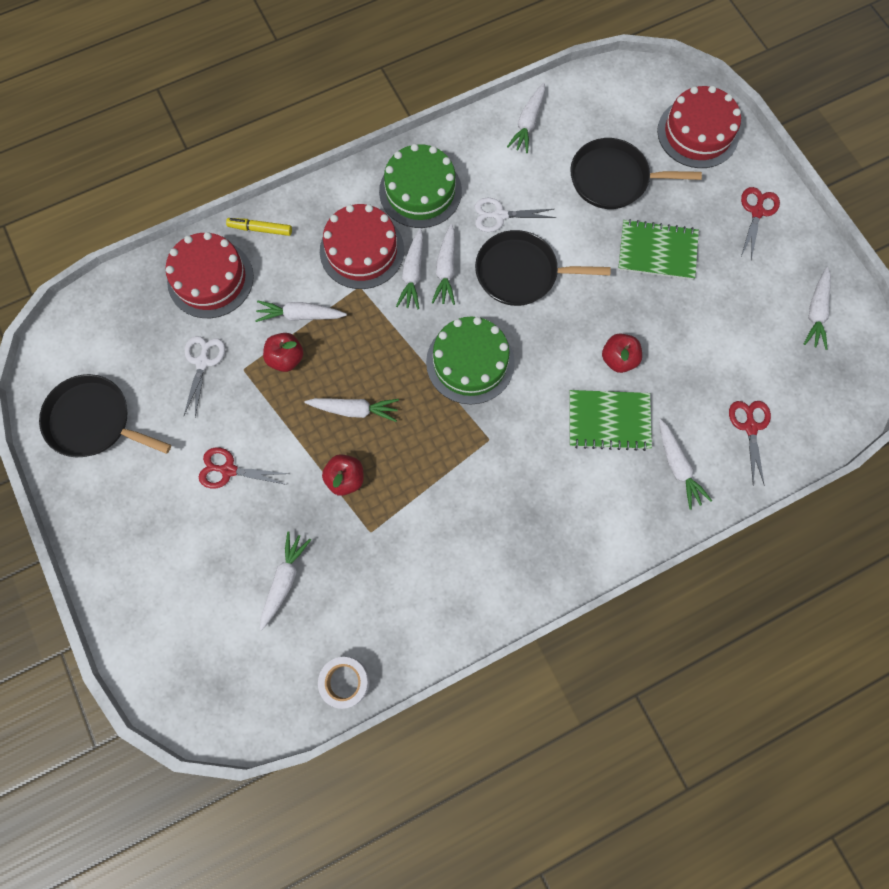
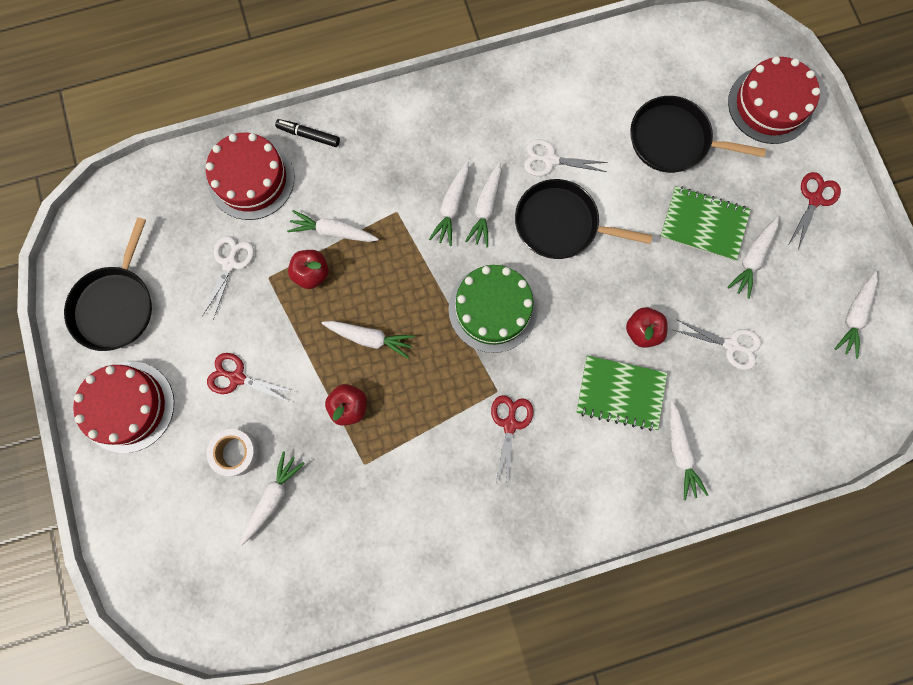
camera: 10 degrees right, 5 degrees up
black pan [39,374,171,457] -> black pan turned 105 degrees counterclockwise [64,217,152,351]
yellow marker [226,218,292,236] -> black marker [275,119,340,147]
white tape [318,657,370,709] -> white tape moved to [206,429,260,476]
red cake [320,204,404,289] -> red cake moved to [73,362,174,453]
green cake [379,144,462,228] -> none
white carrot [507,83,545,153] -> white carrot moved to [727,217,779,299]
red scissors [729,401,771,486] -> red scissors moved to [491,395,533,485]
none -> white scissors [674,319,761,370]

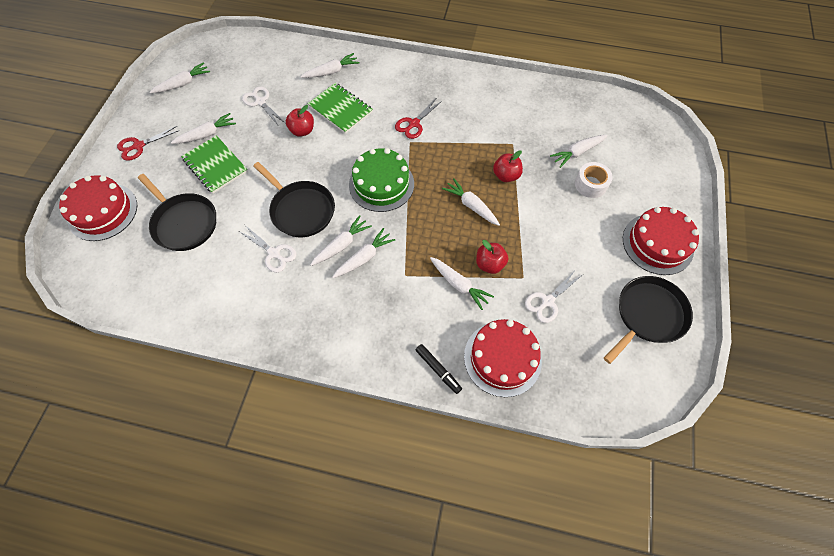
camera: 150 degrees left, 15 degrees down
red scissors [207,353,294,403] -> none
white carrot [670,402,708,501] -> white carrot turned 45 degrees clockwise [300,53,360,78]

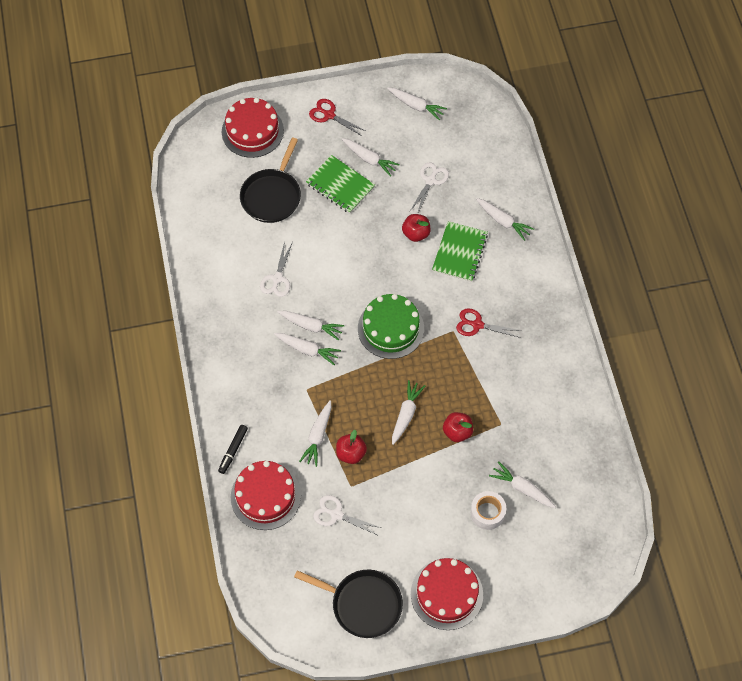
camera: 65 degrees right, 0 degrees up
green notebook [181,135,248,193] -> green notebook turned 75 degrees counterclockwise [306,155,375,213]
black pan [253,162,335,237] -> none

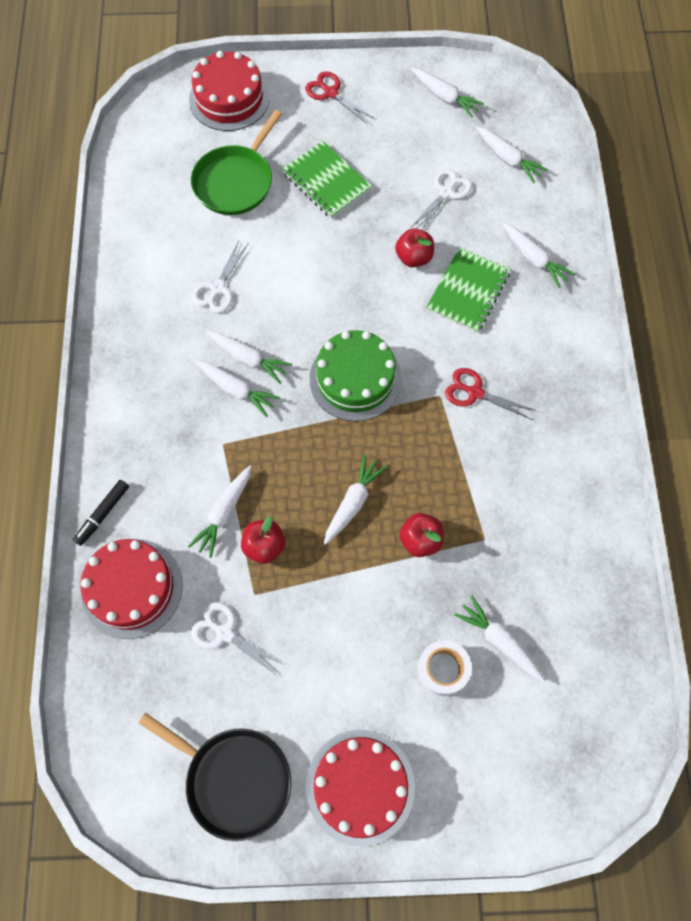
camera: 10 degrees right, 5 degrees up
black pan [240,138,301,223] -> green pan [191,110,282,215]
white carrot [342,138,400,177] -> white carrot moved to [476,126,548,183]

